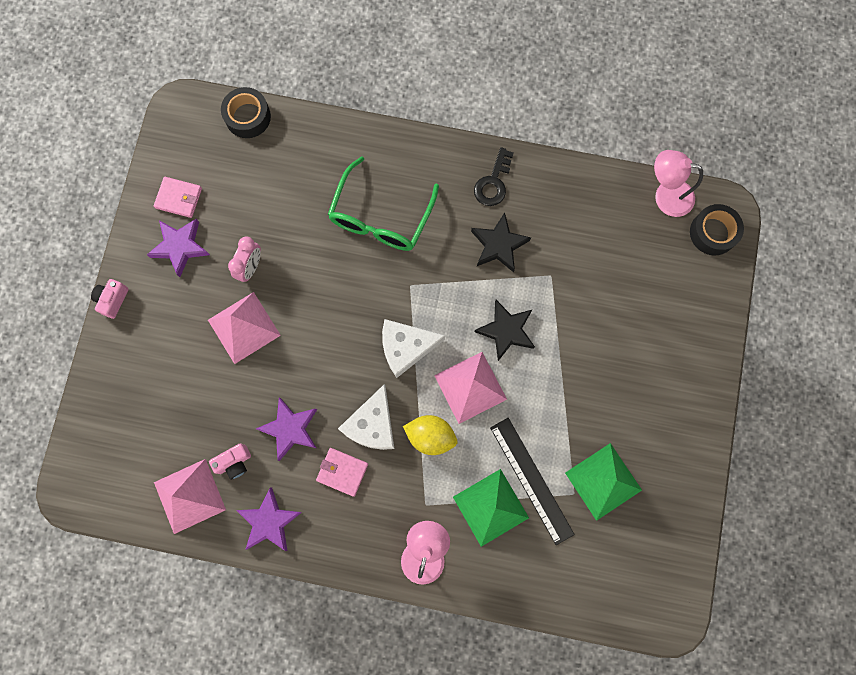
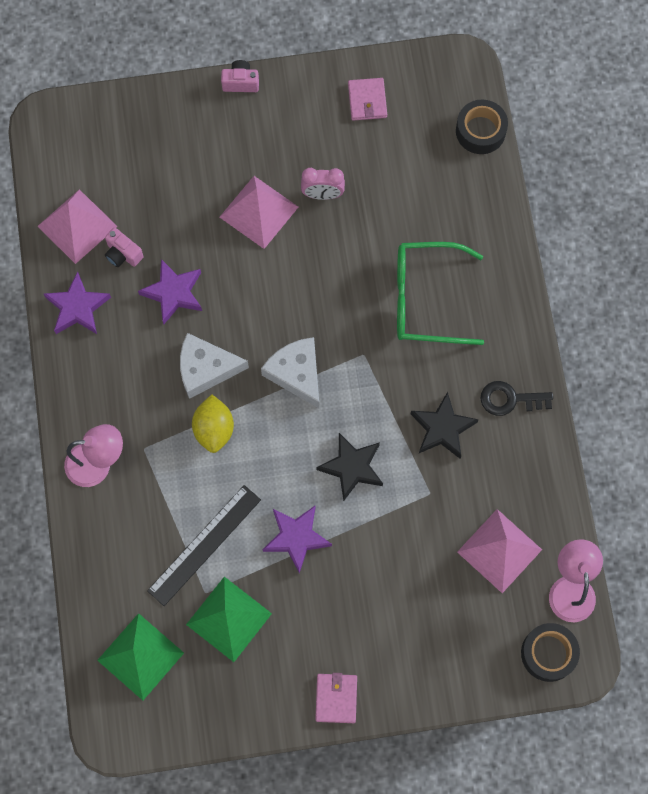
camera: 70 degrees right, 5 degrees down
purple star [147,219,210,277] -> purple star moved to [263,506,332,573]
pink wallet [316,448,368,497] -> pink wallet moved to [315,673,357,723]
pink pyramid [434,352,507,424] -> pink pyramid moved to [457,509,542,593]
green pyramid [453,469,529,547] -> green pyramid moved to [97,613,184,700]

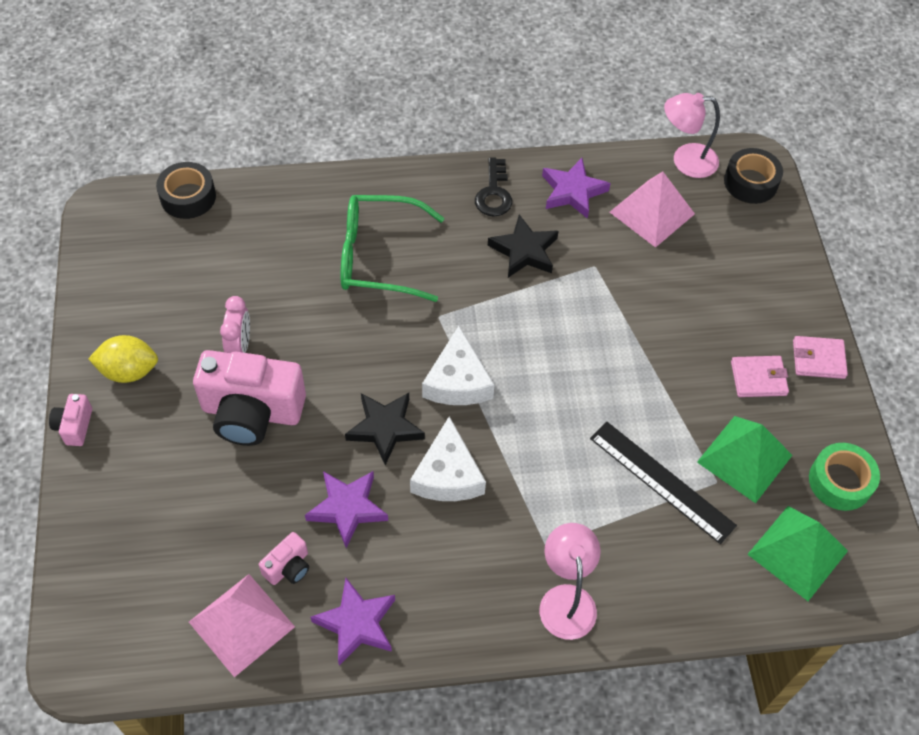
camera: 90 degrees left, 15 degrees down
yellow lemon [192,395,234,453] -> yellow lemon moved to [88,335,158,383]
pink pyramid [220,176,298,249] -> pink camera [193,350,306,446]
white cheese [261,337,319,408] -> white cheese turned 60 degrees counterclockwise [422,326,494,405]
purple star [263,506,332,573] -> purple star moved to [542,158,611,219]
black star [316,433,383,501] -> black star moved to [345,393,425,465]
pink wallet [348,78,387,121] -> pink wallet moved to [731,356,789,397]
green glasses [397,242,484,345] -> green glasses turned 90 degrees clockwise [341,195,444,302]
none -> green tape [809,443,880,511]

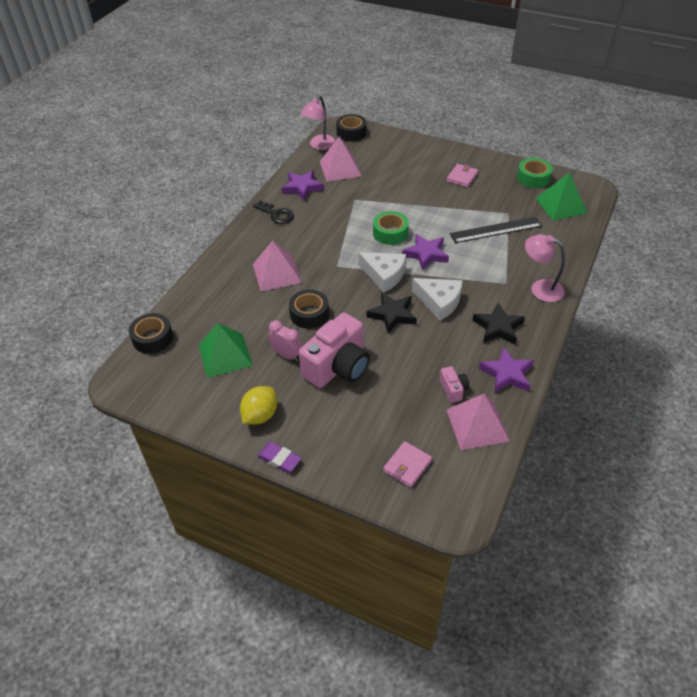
camera: 55 degrees left, 10 degrees down
pink camera [49,394,92,446] -> purple eraser [258,442,302,473]
purple star [305,471,388,548] -> purple star moved to [402,234,449,271]
green glasses [341,195,444,302] -> pink pyramid [253,241,302,291]
black star [488,215,558,278] -> black star moved to [473,303,525,345]
green pyramid [697,416,792,503] -> green pyramid moved to [199,323,253,378]
pink wallet [793,336,848,379] -> pink wallet moved to [383,441,432,488]
none -> black tape [289,290,329,329]
none -> green tape [373,211,409,245]

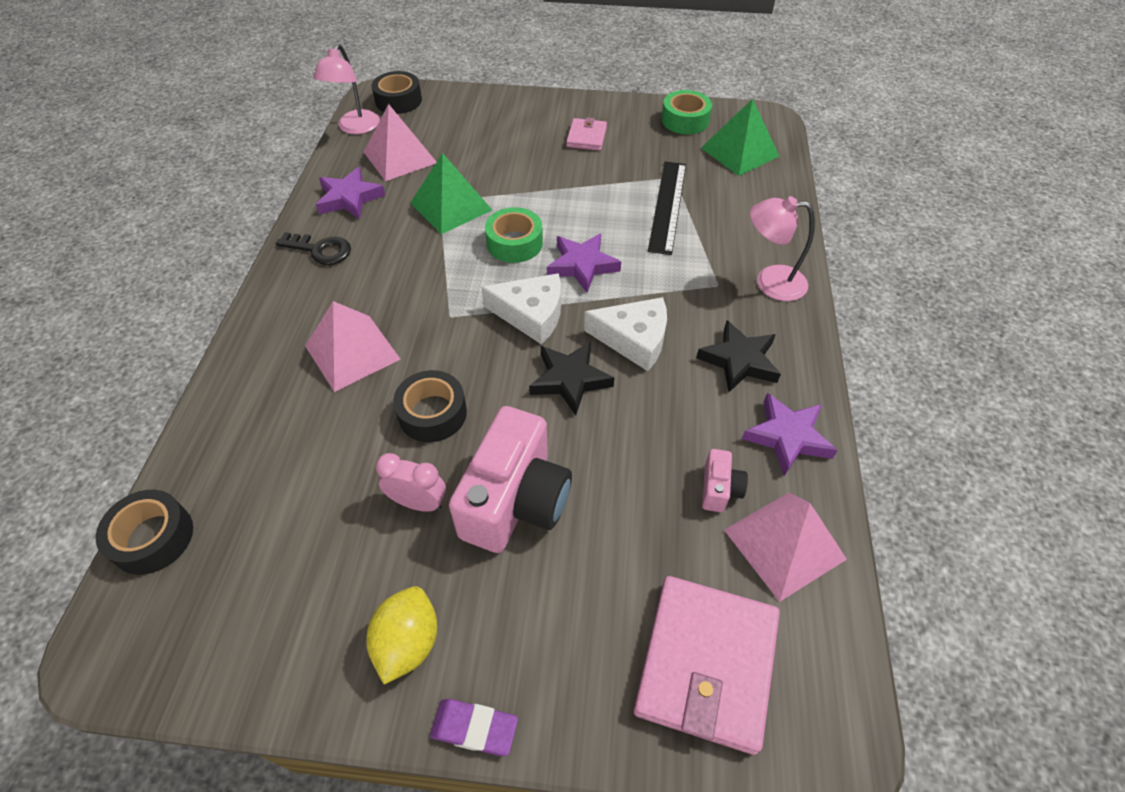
camera: 20 degrees left, 5 degrees up
green pyramid [199,323,253,378] -> green pyramid moved to [410,153,492,234]
pink wallet [383,441,432,488] -> pink wallet [634,576,780,755], size x1.94
pink camera [440,366,469,403] -> pink camera turned 45 degrees clockwise [702,449,748,512]
black ruler [450,217,542,243] -> black ruler turned 45 degrees counterclockwise [648,162,686,255]

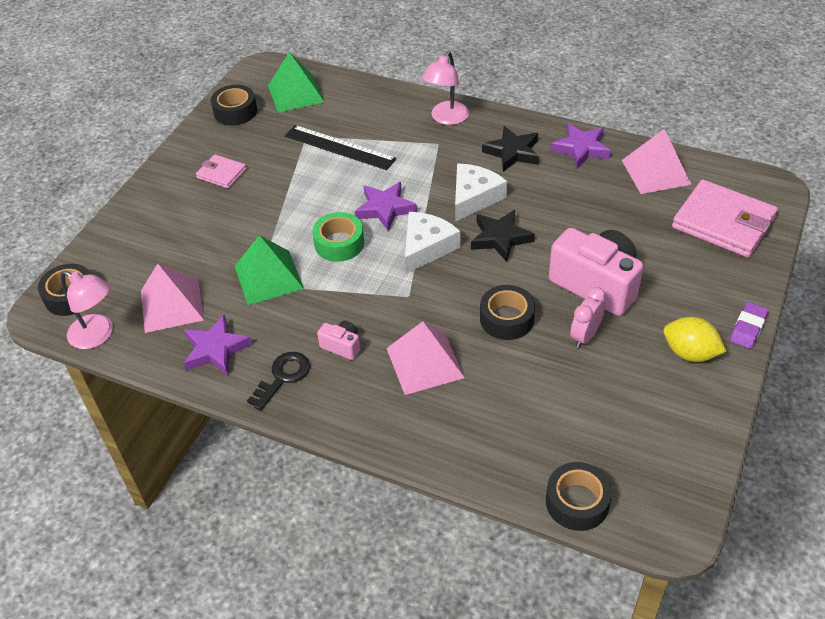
camera: 70 degrees left, 5 degrees down
green tape [661,90,712,134] -> black tape [211,85,257,125]
pink camera [702,449,748,512] -> pink camera moved to [317,321,360,360]

